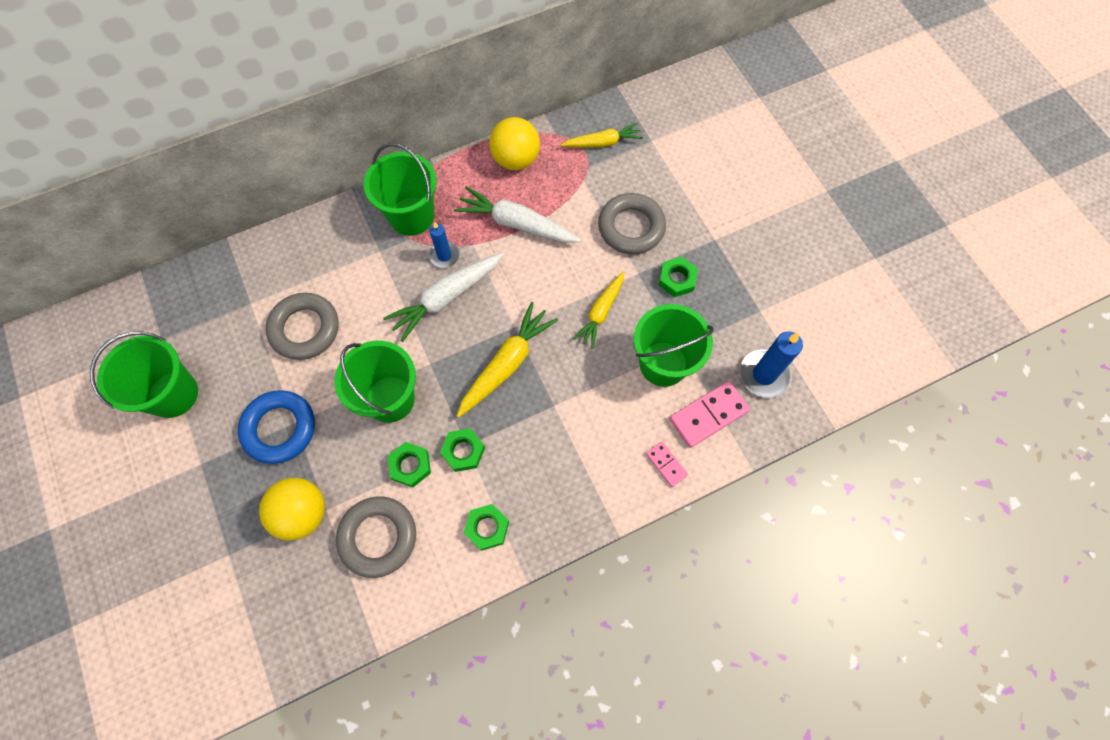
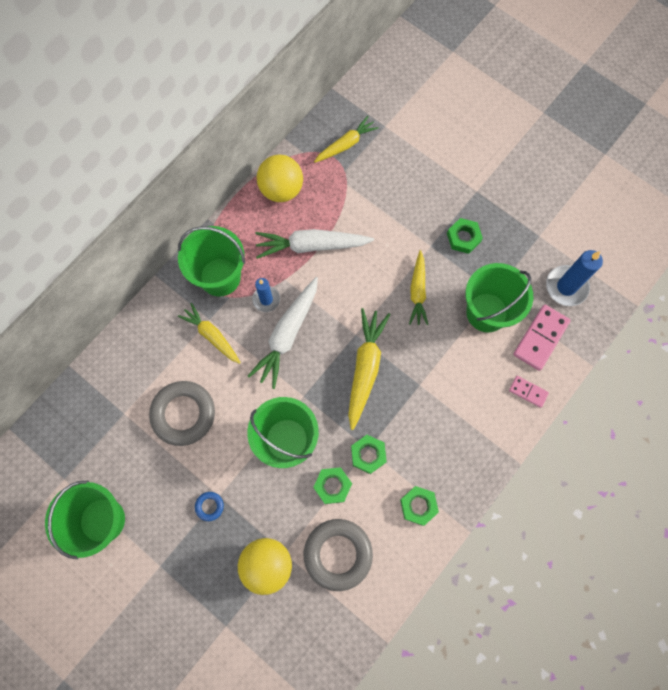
camera: 25 degrees left, 5 degrees up
blue ring [238,390,315,464] -> blue ring [195,492,224,521], size x0.43
grey ring [598,193,666,254] -> none
none -> yellow carrot [178,303,241,364]

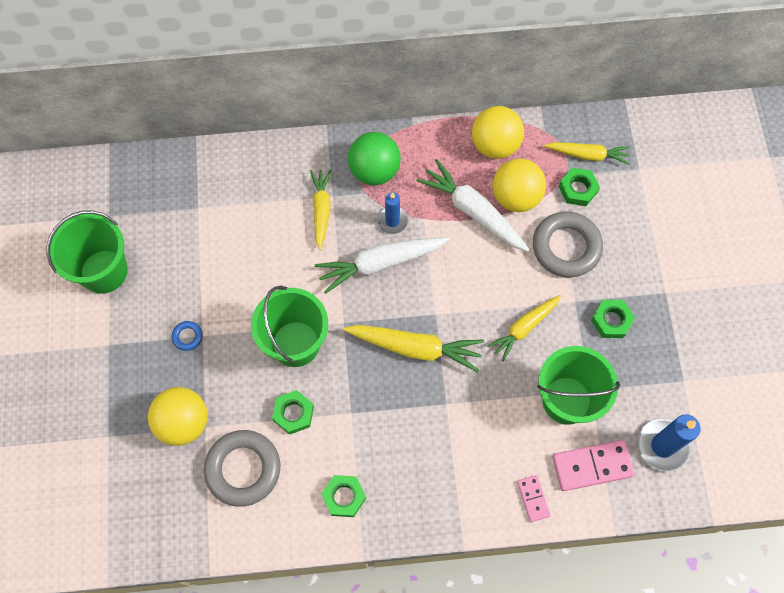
camera: 45 degrees right, 5 degrees down
grey ring [149,381,215,446] -> grey ring moved to [533,211,603,277]
green bucket [178,226,245,297] -> green ball [348,132,401,185]
yellow carrot [348,308,391,430] -> yellow carrot turned 45 degrees clockwise [343,325,484,372]
green nut [351,435,387,474] -> green nut moved to [559,168,600,206]
none -> yellow ball [492,158,546,212]

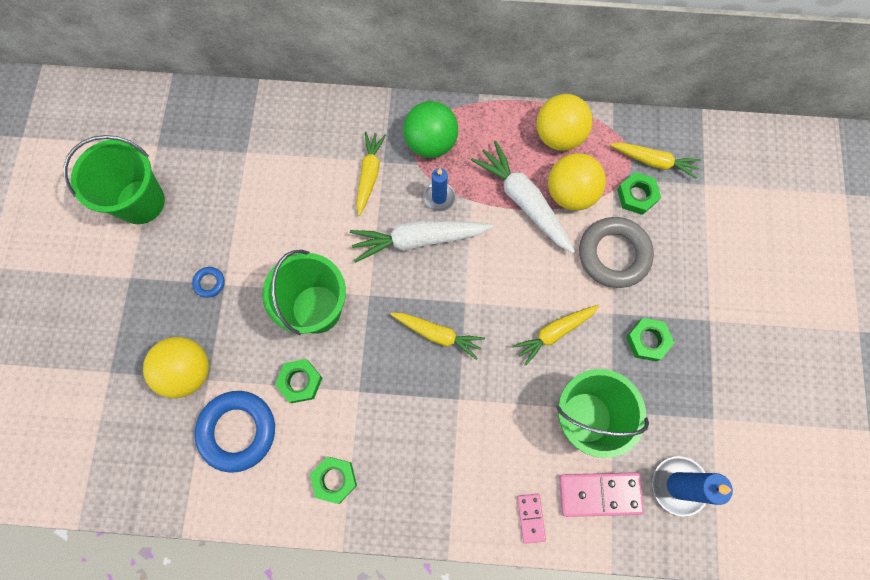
camera: 10 degrees right, 5 degrees up
grey ring [204,430,280,507] -> blue ring [194,391,275,473]
yellow carrot [343,325,484,372] -> yellow carrot [390,313,485,360], size x0.66

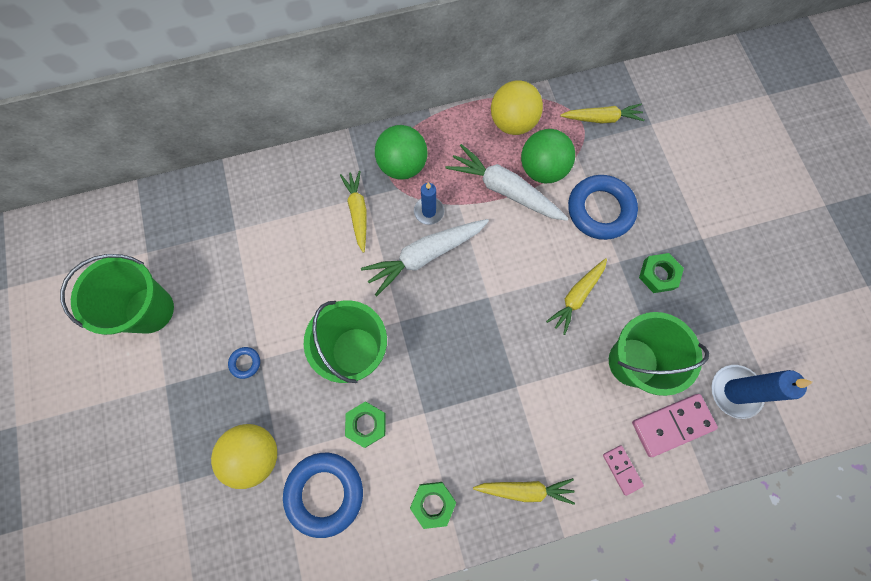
camera: 20 degrees left, 0 degrees up
yellow carrot [390,313,485,360] -> yellow carrot moved to [473,478,575,505]
yellow ball [548,153,606,211] -> green ball [521,129,575,183]
grey ring [579,217,654,288] -> blue ring [568,175,638,240]
green nut [617,172,661,215] -> none

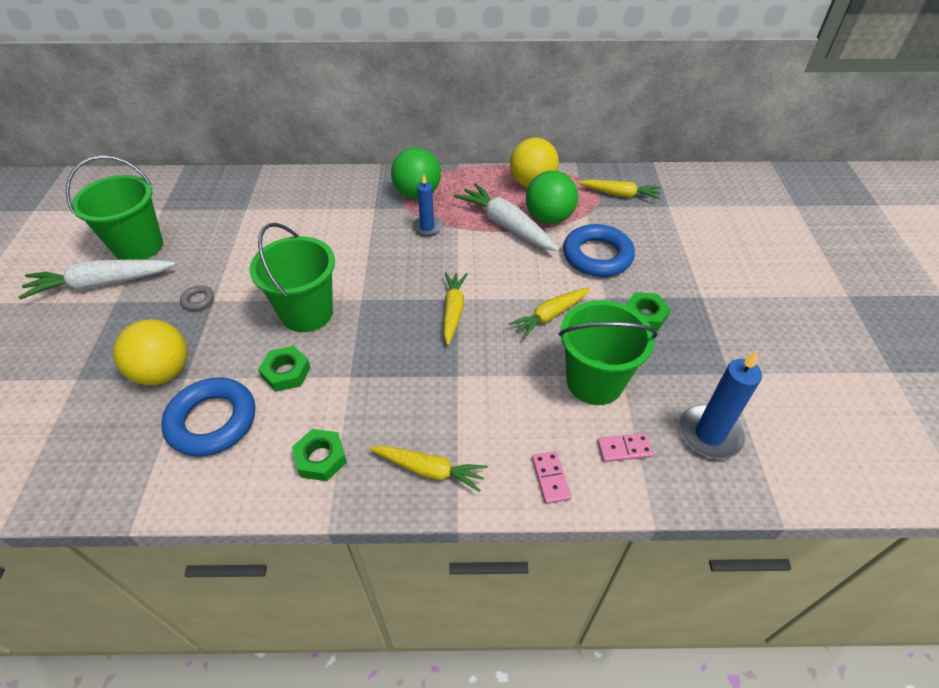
camera: 15 degrees right, 25 degrees down
blue ring [228,347,260,379] -> grey ring [180,285,214,311]
yellow carrot [340,171,367,253] -> yellow carrot moved to [444,272,467,345]
white carrot [361,219,489,296] -> white carrot moved to [18,259,176,299]
pink domino [632,394,718,457] -> pink domino [597,433,654,462], size x0.56

